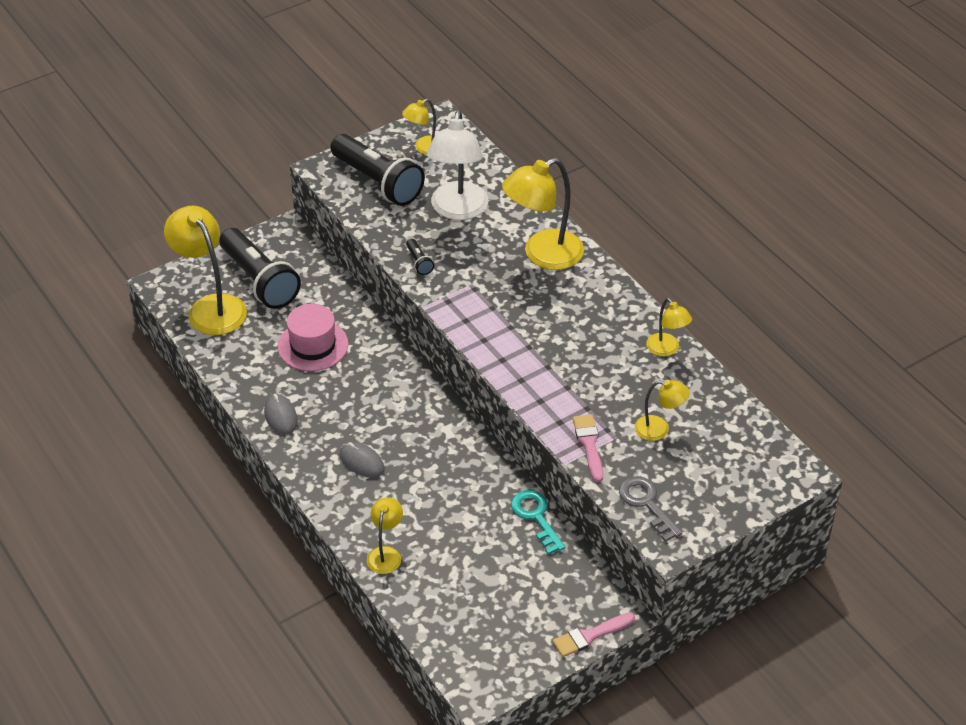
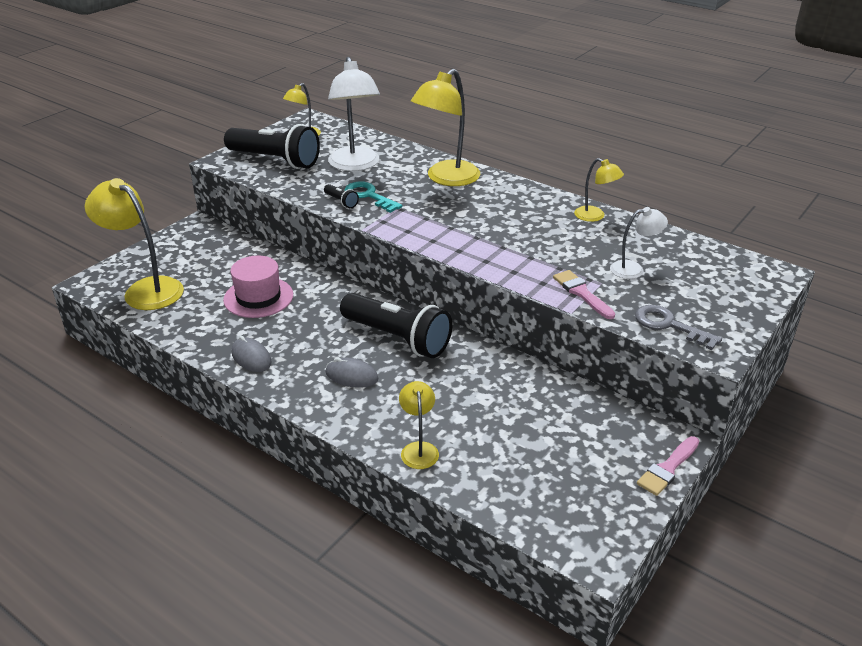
camera: 20 degrees left, 10 degrees down
black flashlight [219,228,301,309] -> black flashlight moved to [340,293,452,358]
turquoise key [511,490,566,555] -> turquoise key moved to [344,181,403,213]
yellow lamp [635,379,690,441] -> white lamp [610,207,668,279]

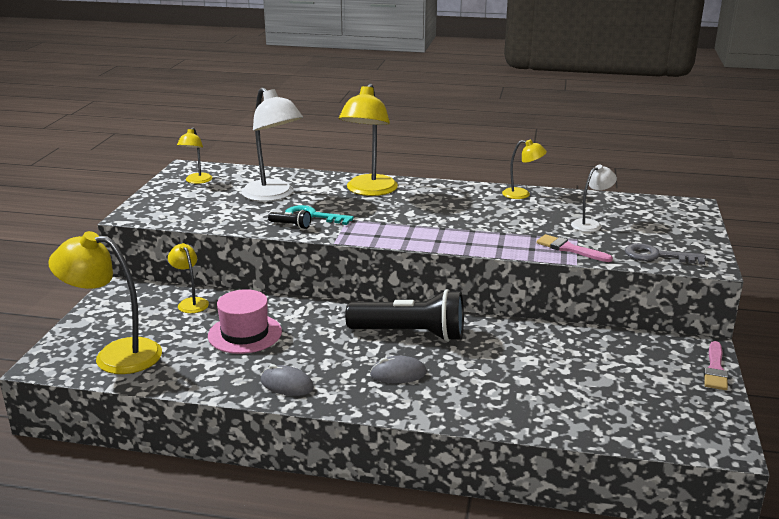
camera: 25 degrees left, 10 degrees down
black flashlight [224,124,320,169] -> none
yellow lamp [399,381,439,469] -> yellow lamp moved to [168,243,209,313]

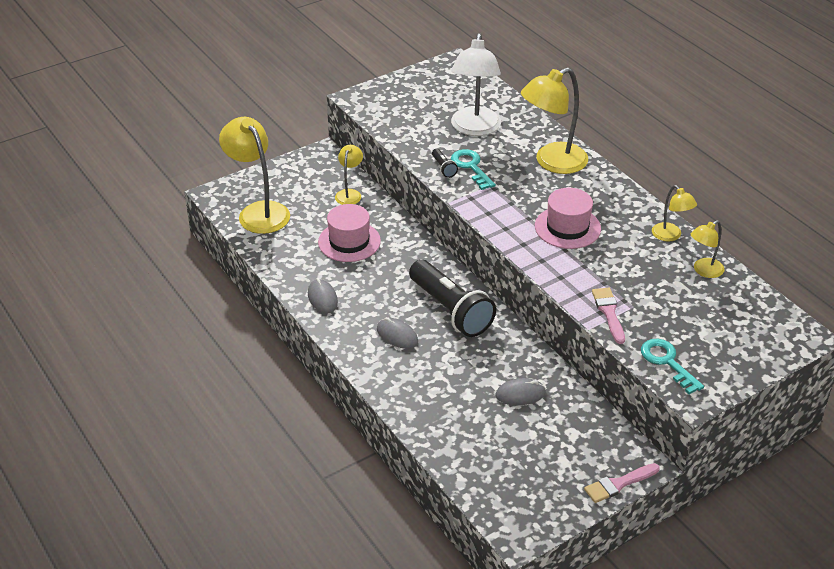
camera: 45 degrees right, 15 degrees up
yellow lamp [177,127,212,184] -> yellow lamp moved to [691,220,724,278]
white lamp [571,165,617,232] -> none
grey key [625,243,706,265] -> turquoise key [641,339,704,394]
none -> grey mouse [495,378,546,405]
none -> pink hat [535,188,601,249]

